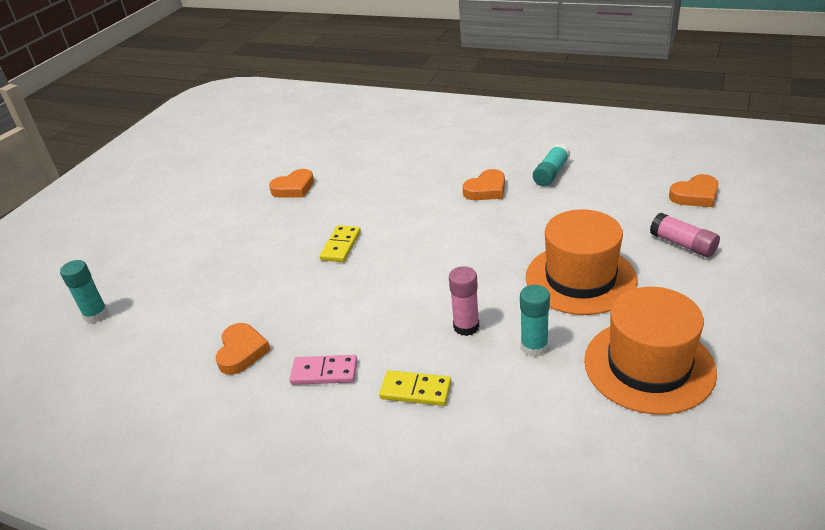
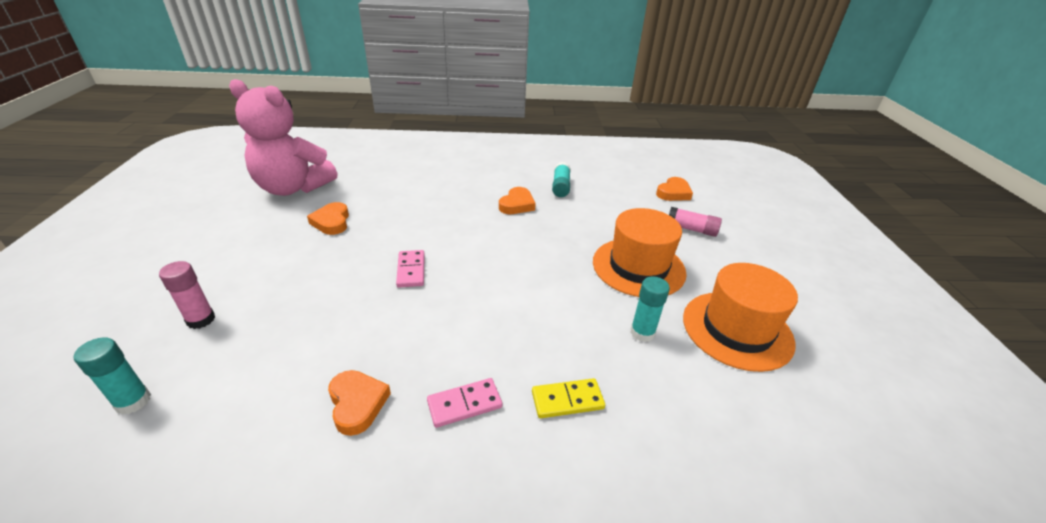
camera: 30 degrees left, 0 degrees up
orange heart [269,169,314,198] -> orange heart turned 135 degrees clockwise [307,202,349,235]
yellow domino [320,225,361,262] -> pink domino [396,250,425,288]
pink glue stick [449,266,479,336] -> pink glue stick moved to [159,261,215,329]
none -> pink teddy bear [229,79,337,196]

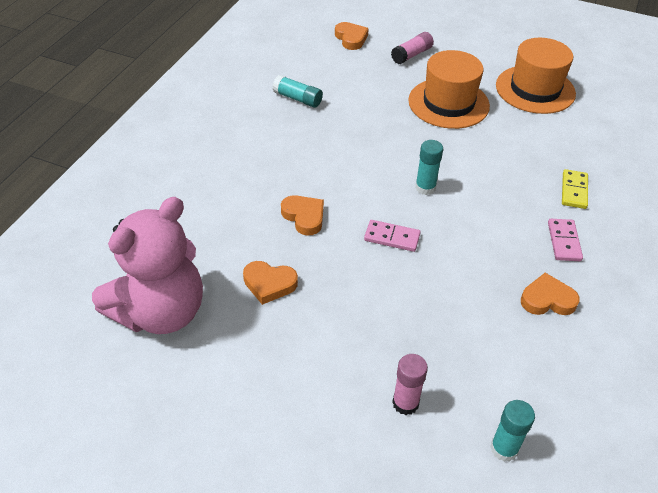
camera: 65 degrees left, 10 degrees up
orange heart [499,187,536,214] -> orange heart moved to [281,195,324,235]
turquoise glue stick [630,276,670,342] -> turquoise glue stick moved to [415,140,443,195]

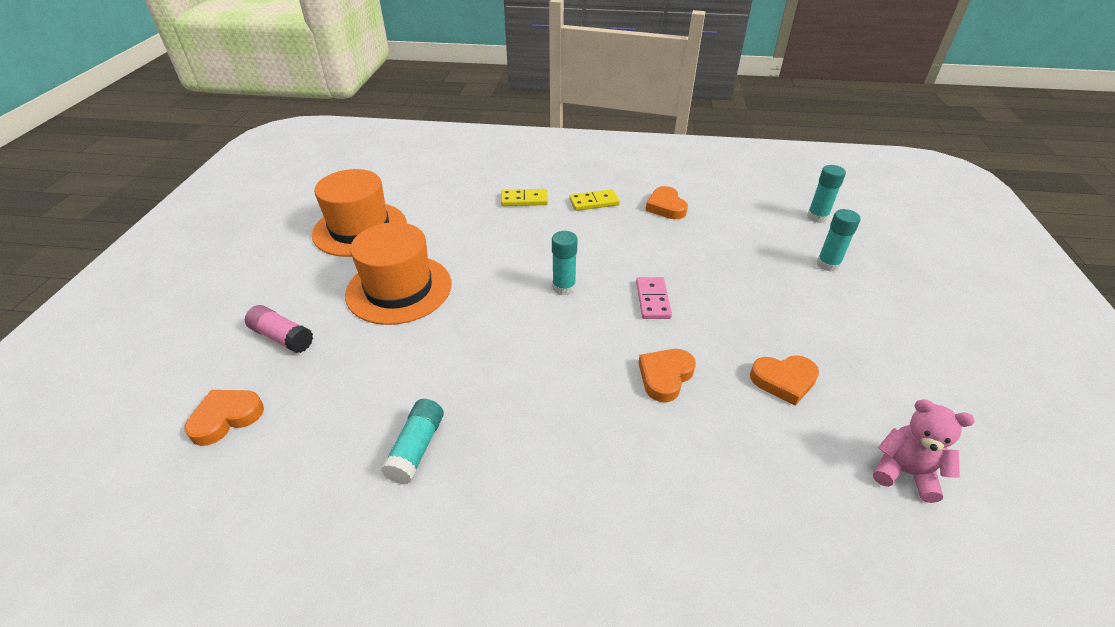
camera: 105 degrees left, 5 degrees down
pink teddy bear [92,197,203,334] -> pink teddy bear [873,399,975,503], size x0.48
orange heart [243,261,298,305] -> orange heart turned 90 degrees clockwise [750,355,819,406]
pink glue stick [392,354,428,415] -> turquoise glue stick [817,209,861,272]
pink domino [548,219,583,261] -> yellow domino [569,189,620,211]

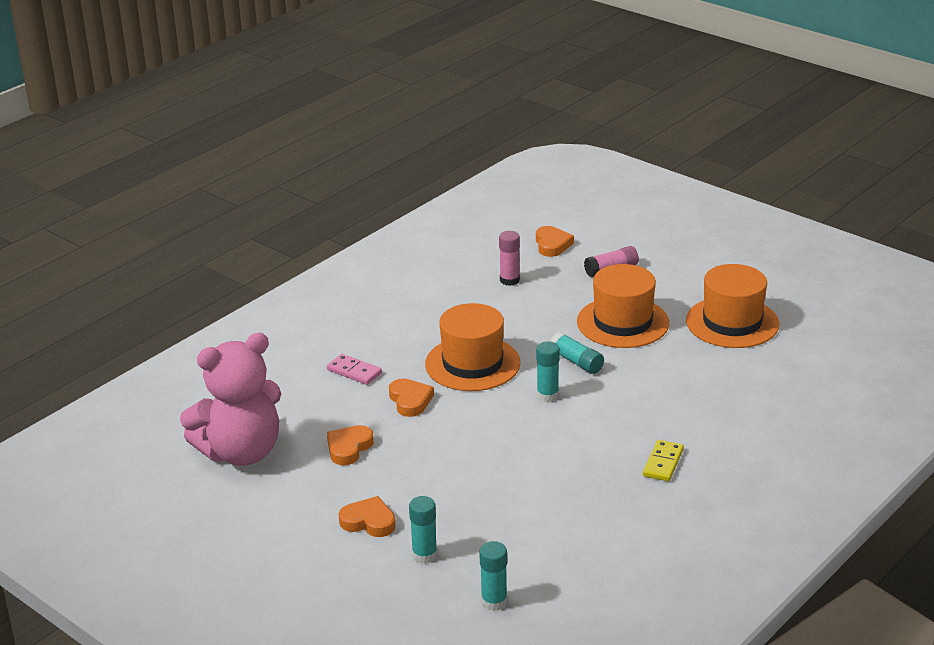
camera: 125 degrees right, 10 degrees down
turquoise glue stick [381,399,444,484] -> turquoise glue stick moved to [550,332,604,374]
yellow domino [501,189,548,206] -> none
pink domino [636,277,672,319] -> pink domino moved to [327,354,382,385]
orange heart [645,186,688,219] -> orange heart moved to [339,496,396,537]
pink teddy bear [873,399,975,503] -> pink teddy bear [180,333,281,466], size x2.07
none -> orange hat [425,303,520,391]
none -> pink glue stick [499,231,520,286]

